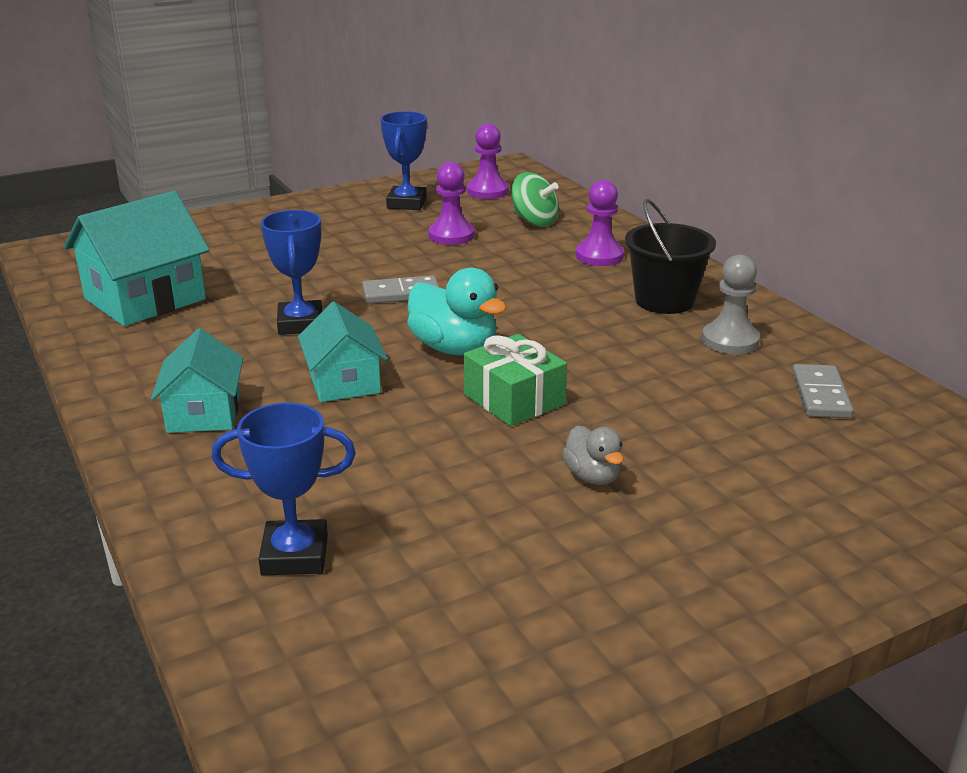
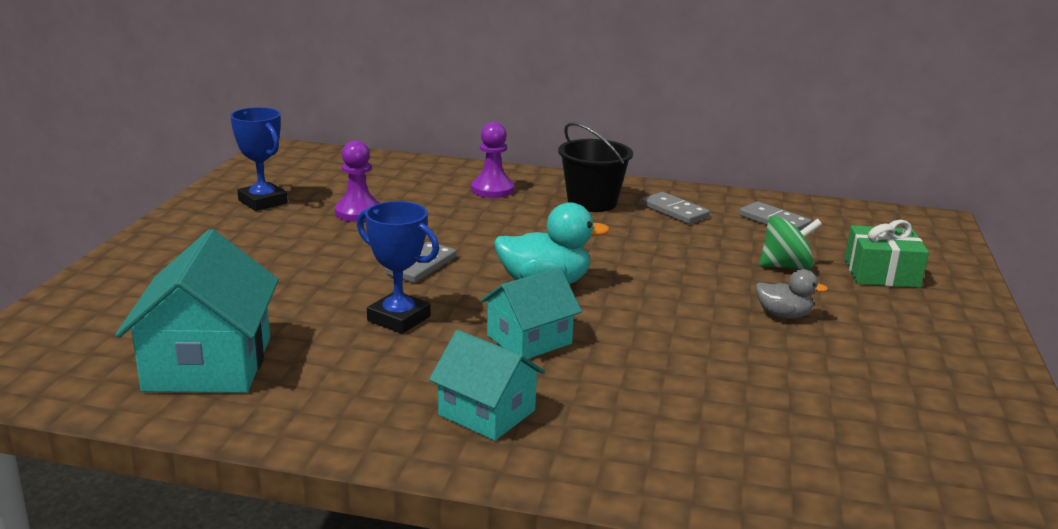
camera: 50 degrees left, 5 degrees down
blue trophy [212,403,356,576] -> none
turquoise house [298,302,388,402] -> turquoise house turned 60 degrees counterclockwise [480,268,582,359]
green gift [464,334,567,426] -> green gift moved to [844,220,929,288]
purple pawn [467,124,509,199] -> none
green spinning top [511,172,559,227] -> green spinning top moved to [759,216,822,270]
grey pawn [702,254,760,354] -> grey domino [642,192,710,224]

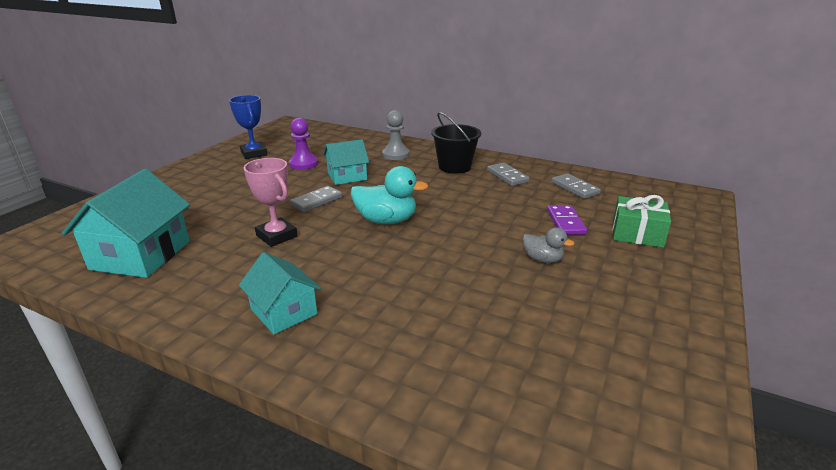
camera: 15 degrees right, 5 degrees up
blue trophy [357,201,439,334] -> pink trophy [244,158,297,247]
purple pawn [471,122,514,198] -> grey pawn [382,110,410,160]
turquoise house [480,268,582,359] -> turquoise house moved to [323,139,369,185]
green spinning top [759,216,822,270] -> purple domino [547,205,587,235]

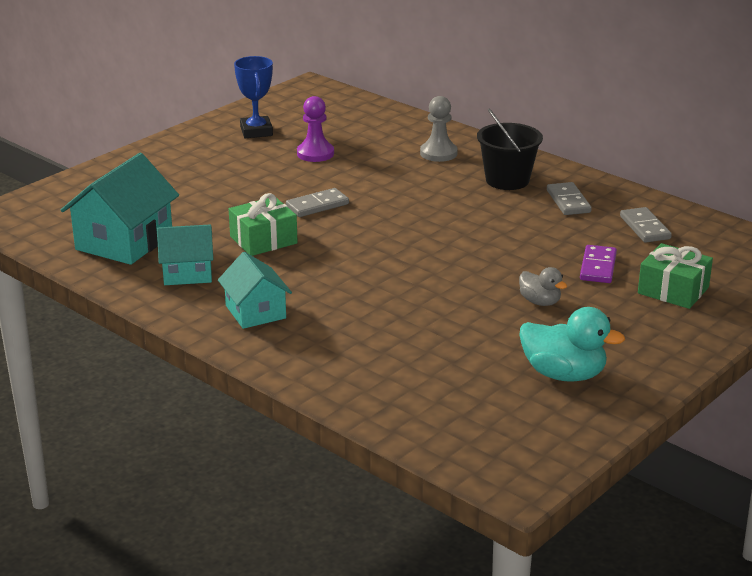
camera: 15 degrees right, 0 degrees up
pink trophy [244,158,297,247] -> green gift [229,193,298,256]
turquoise house [323,139,369,185] -> turquoise house moved to [157,224,213,285]
turquoise duck [351,166,429,224] -> turquoise duck moved to [519,307,625,382]

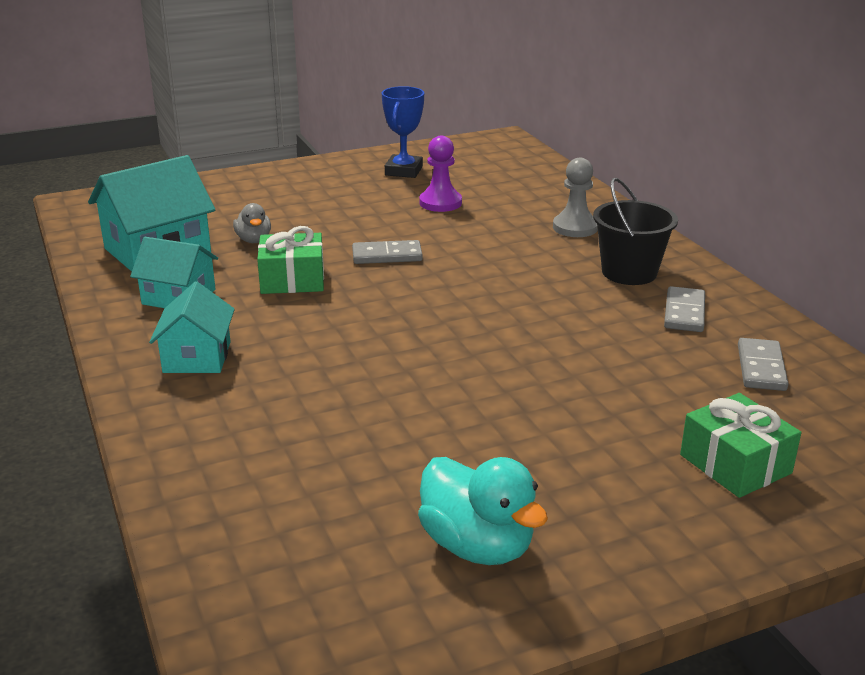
camera: 25 degrees right, 0 degrees up
grey duck [519,267,567,306] -> grey duck moved to [233,203,271,243]
purple domino [580,245,617,283] -> none

